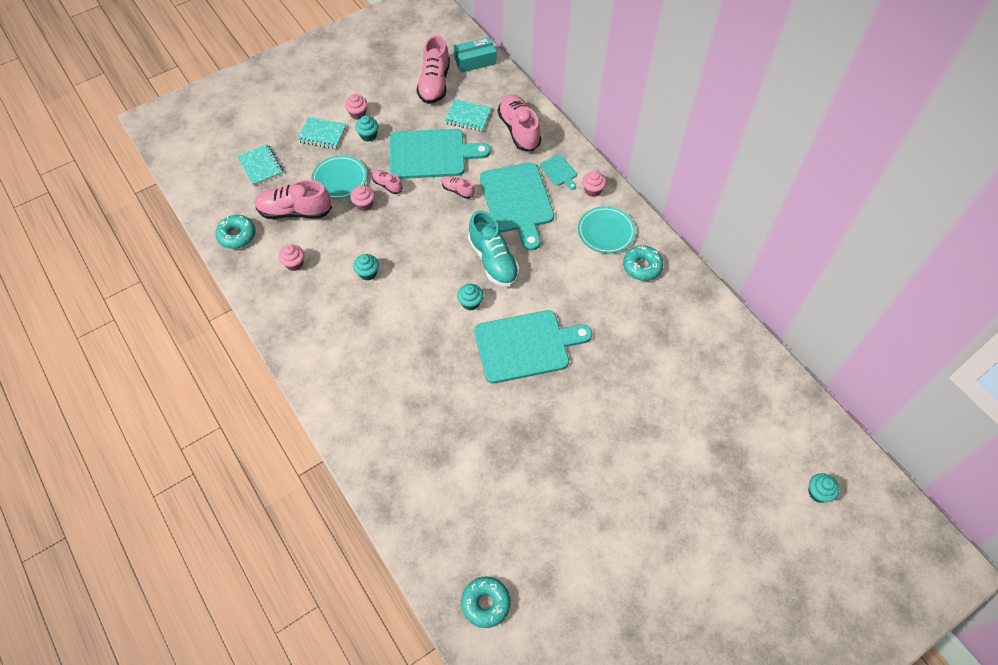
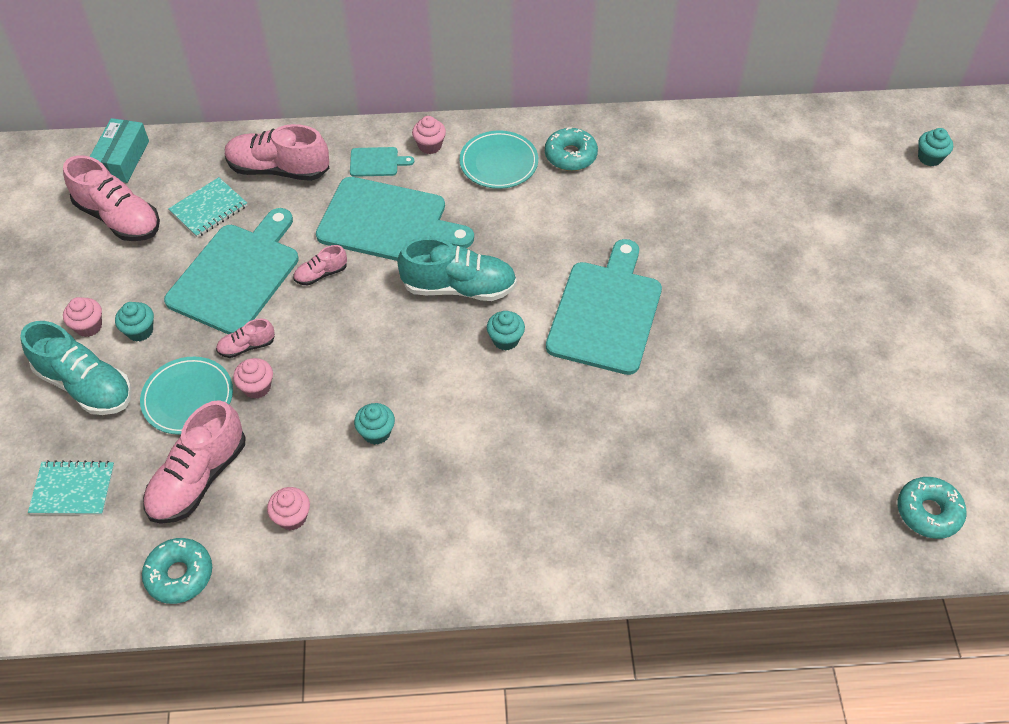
camera: 60 degrees left, 5 degrees down
turquoise notebook [297,117,346,149] -> turquoise shoe [20,321,132,415]

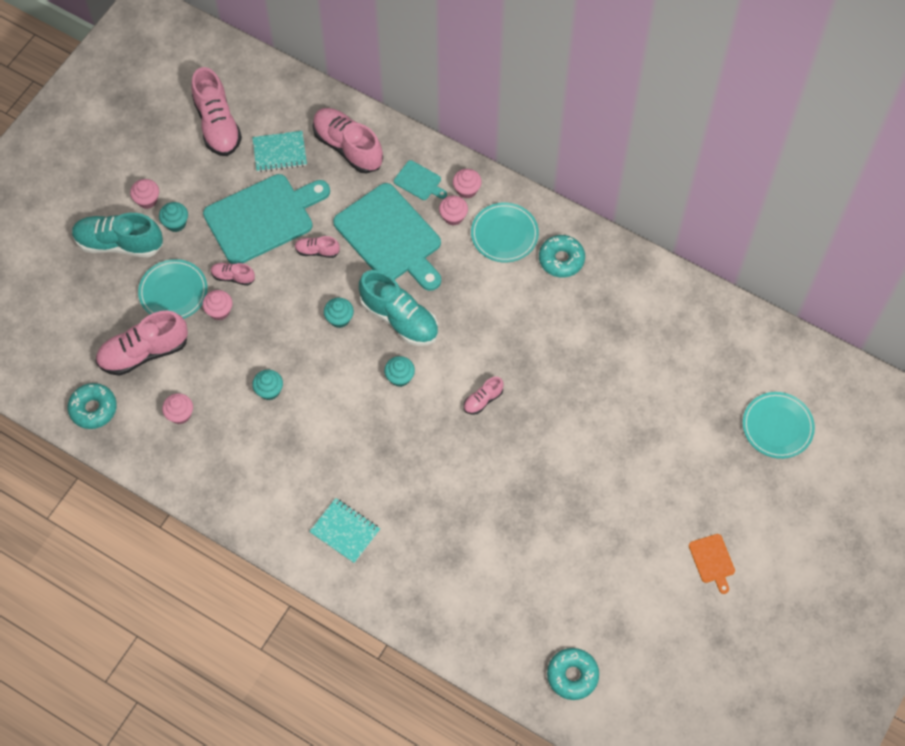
camera: 35 degrees right, 10 degrees up
turquoise shoe [20,321,132,415] -> turquoise shoe turned 120 degrees clockwise [72,213,163,257]
turquoise notebook [28,460,115,515] -> turquoise notebook moved to [309,498,380,563]
turquoise box [90,118,149,183] -> none
turquoise cutting board [546,239,662,375] -> pink shoe [463,377,504,415]
turquoise cupcake [918,128,953,166] -> turquoise cupcake moved to [324,298,354,328]
none -> pink cupcake [439,196,468,226]
none -> orange cutting board [689,534,735,594]
none -> turquoise plate [743,392,815,459]

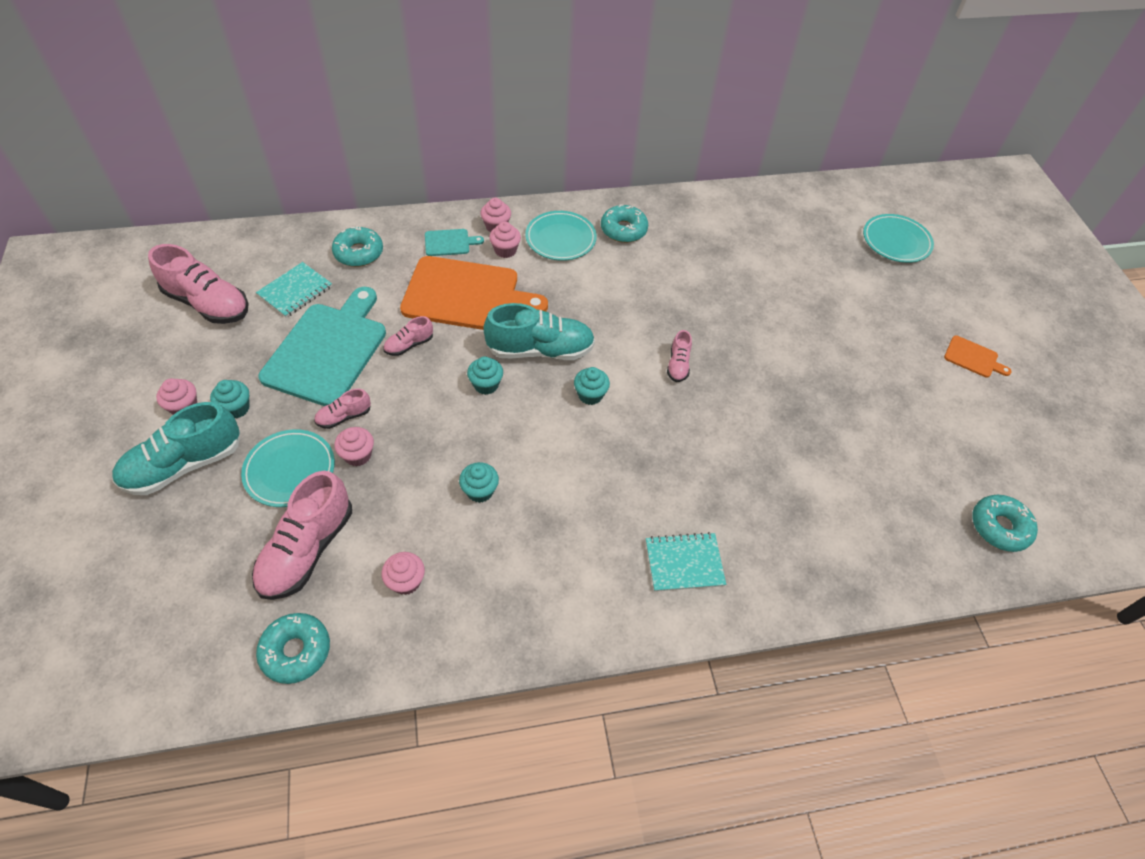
camera: 45 degrees left, 10 degrees down
pink shoe [313,108,383,174] -> turquoise donut [332,226,383,267]
turquoise cutting board [333,183,441,291] -> orange cutting board [400,256,548,330]

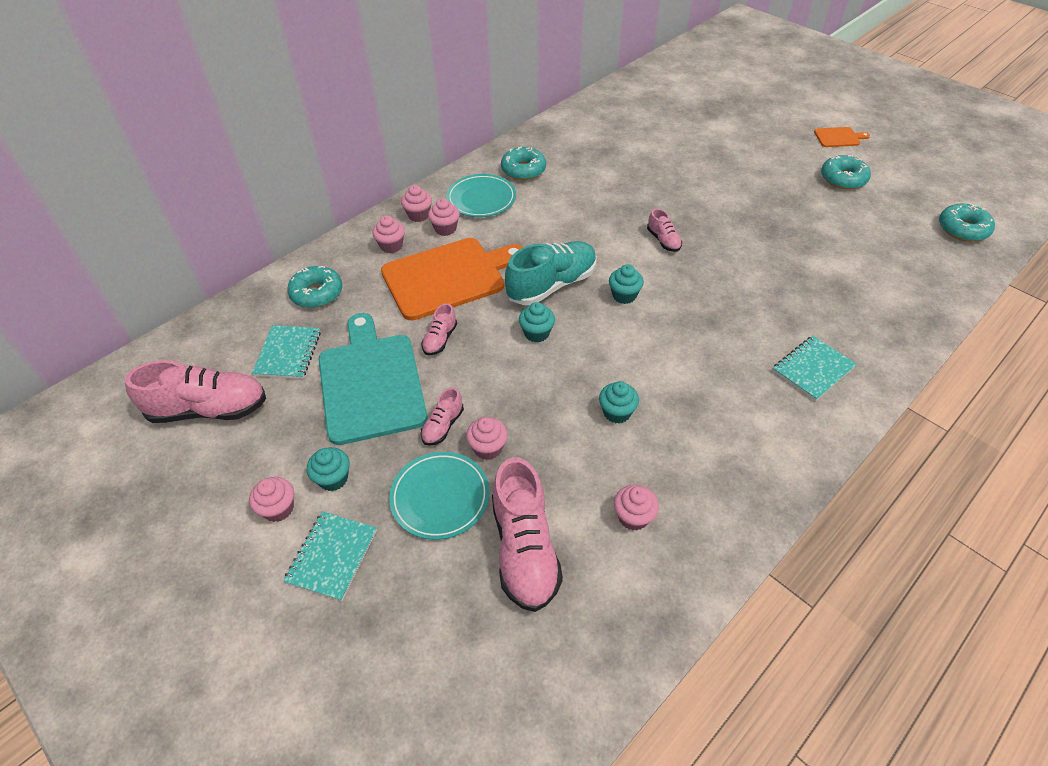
camera: 30 degrees left, 5 degrees down
turquoise shoe [112,402,240,495] -> turquoise notebook [283,511,377,601]
turquoise donut [256,613,330,684] -> turquoise donut moved to [821,155,871,190]
turquoise cutting board [425,229,484,256] -> pink cupcake [373,215,405,253]
turquoise plate [863,214,934,263] -> none

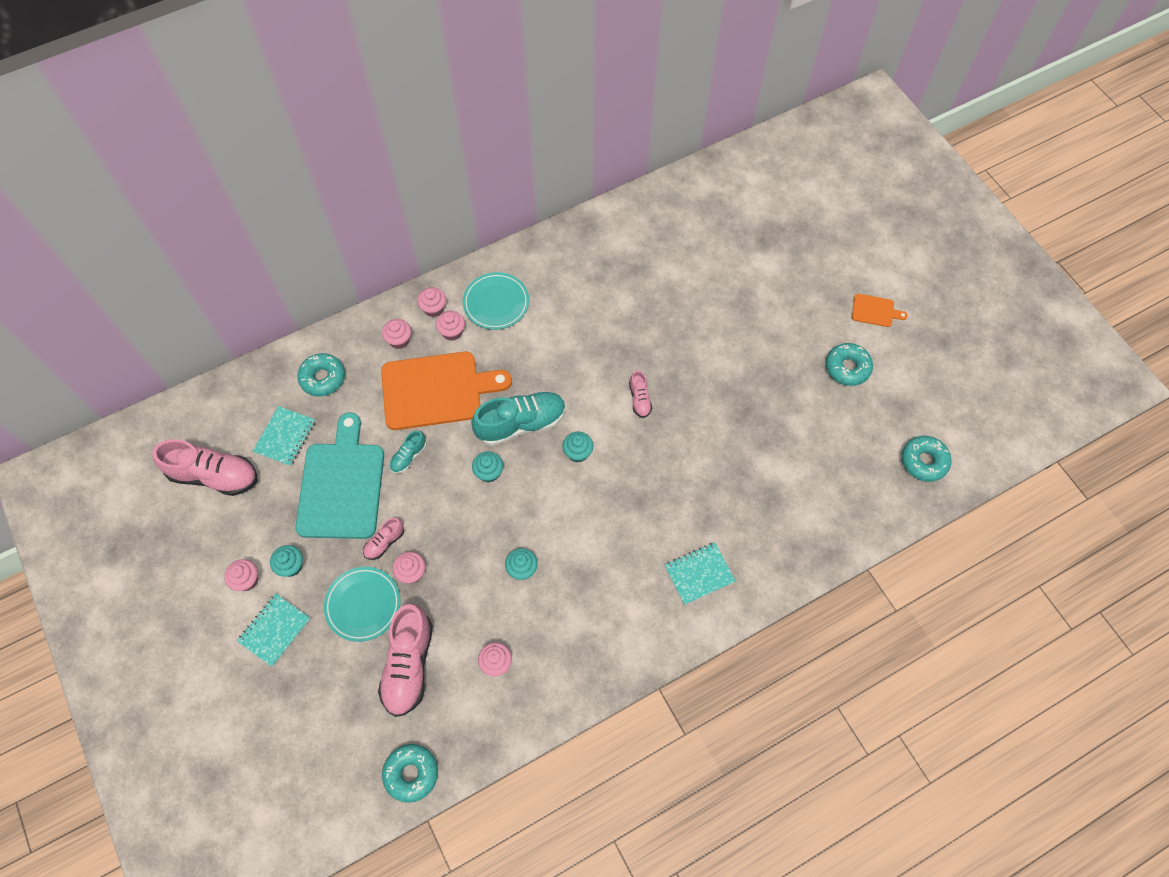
camera: 15 degrees right, 15 degrees up
pink shoe [421,303,457,355] -> turquoise shoe [389,431,427,473]
turquoise donut [501,147,546,180] -> turquoise donut moved to [382,744,438,803]

